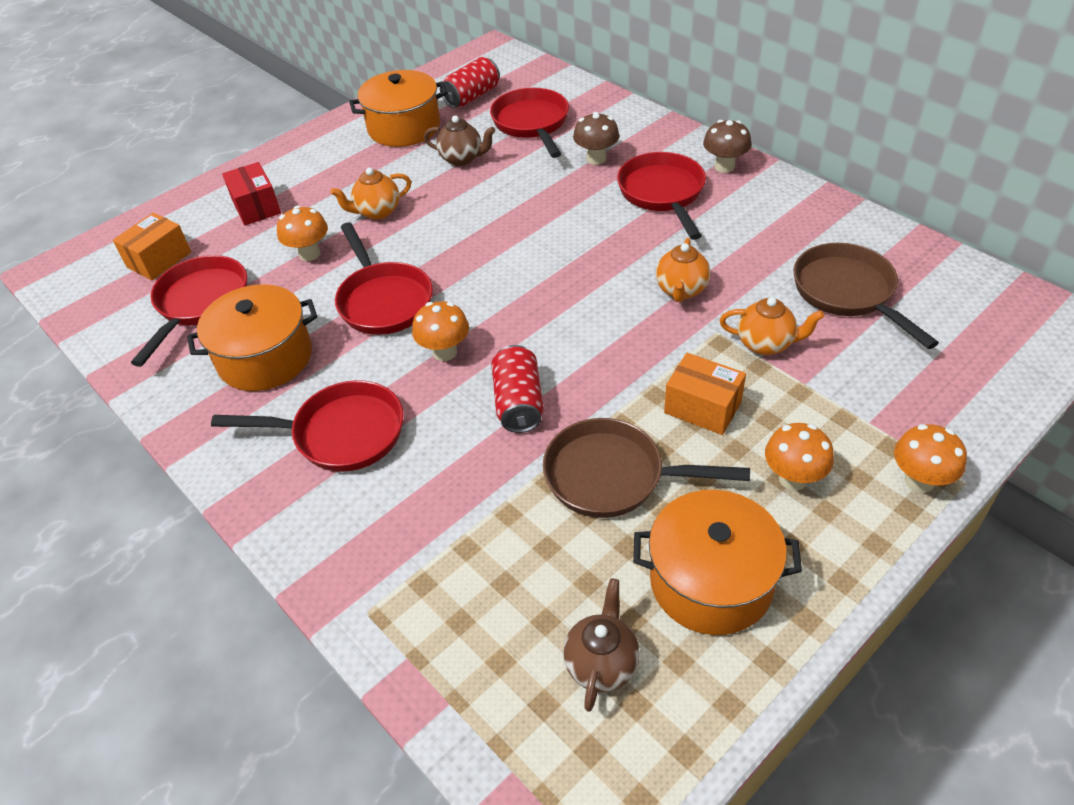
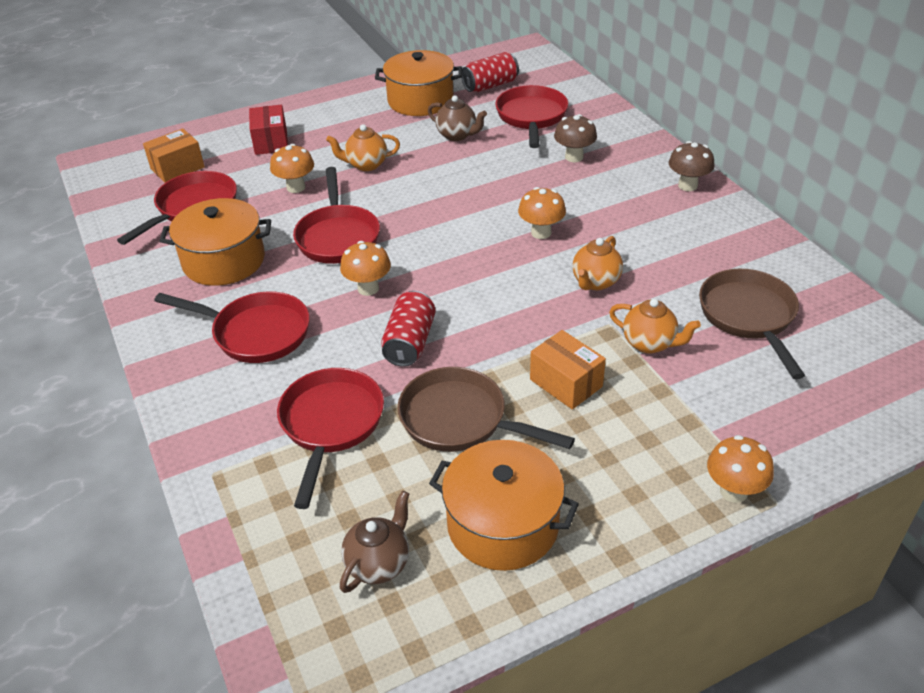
camera: 15 degrees right, 5 degrees down
red pan [617,152,706,240] -> red pan moved to [277,368,384,509]
orange mushroom [765,423,834,490] -> orange mushroom moved to [518,187,566,239]

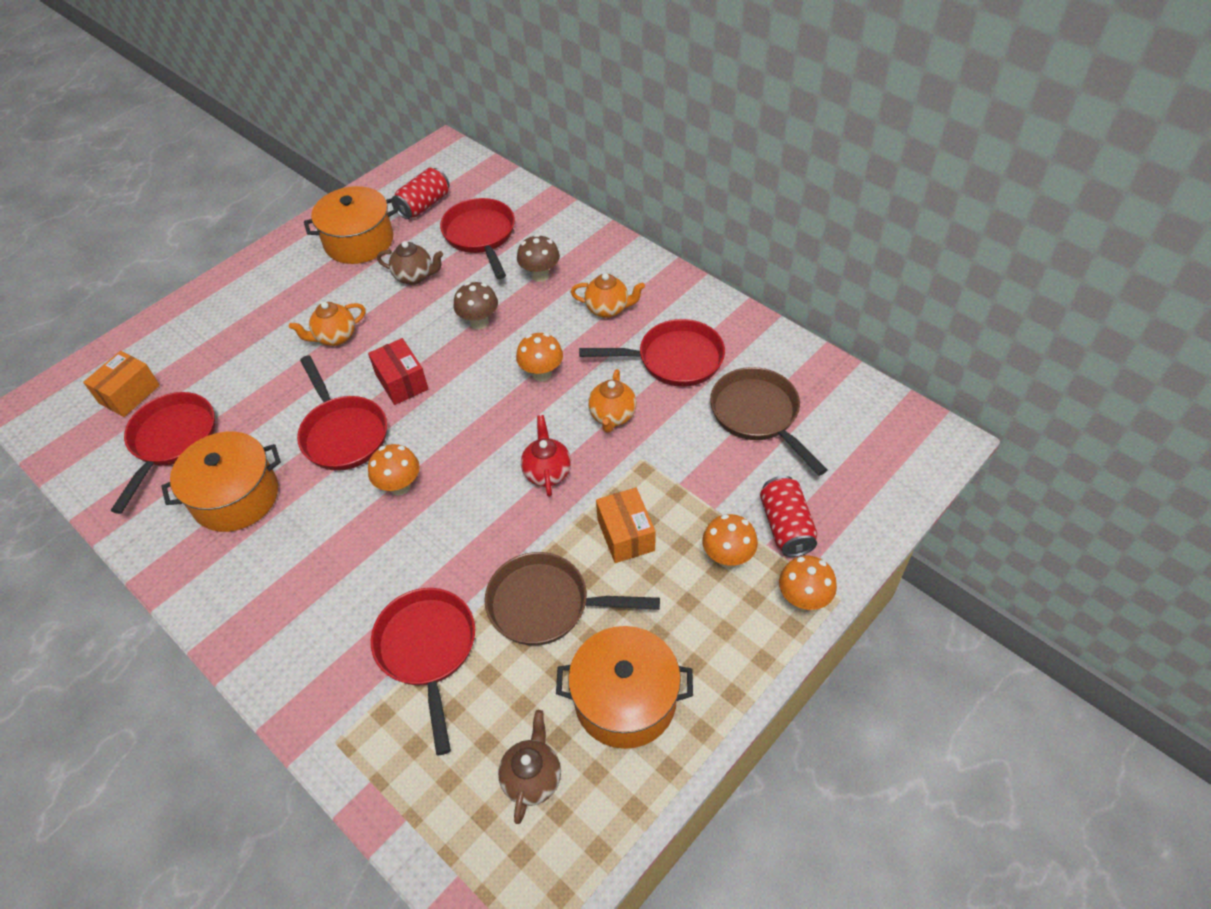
camera: 20 degrees left, 10 degrees up
red pan [154,291,310,363] -> red pan moved to [579,319,725,387]
red box [249,105,288,155] -> red box moved to [368,338,428,405]
orange mushroom [270,144,314,193] -> orange mushroom moved to [702,514,758,568]
red can [381,291,436,367] -> red can moved to [760,476,817,557]
orange box [530,330,606,410] -> orange box turned 45 degrees clockwise [596,488,656,563]
orange teapot [609,298,701,354] -> orange teapot moved to [571,273,645,318]
brown mushroom [669,141,715,191] -> brown mushroom moved to [453,282,498,329]
none -> red teapot [521,415,571,497]

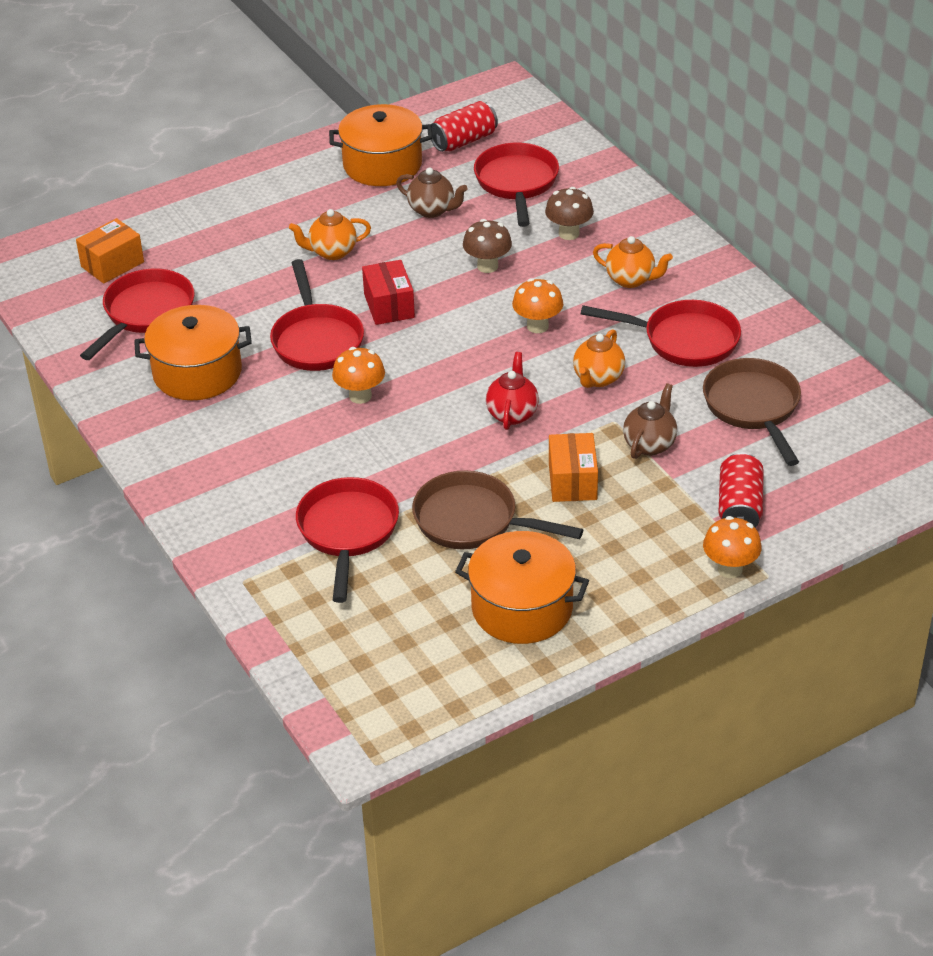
camera: 15 degrees right, 10 degrees down
brown teapot [498,710,561,824] -> brown teapot moved to [623,383,677,459]
orange mushroom [702,514,758,568] -> none

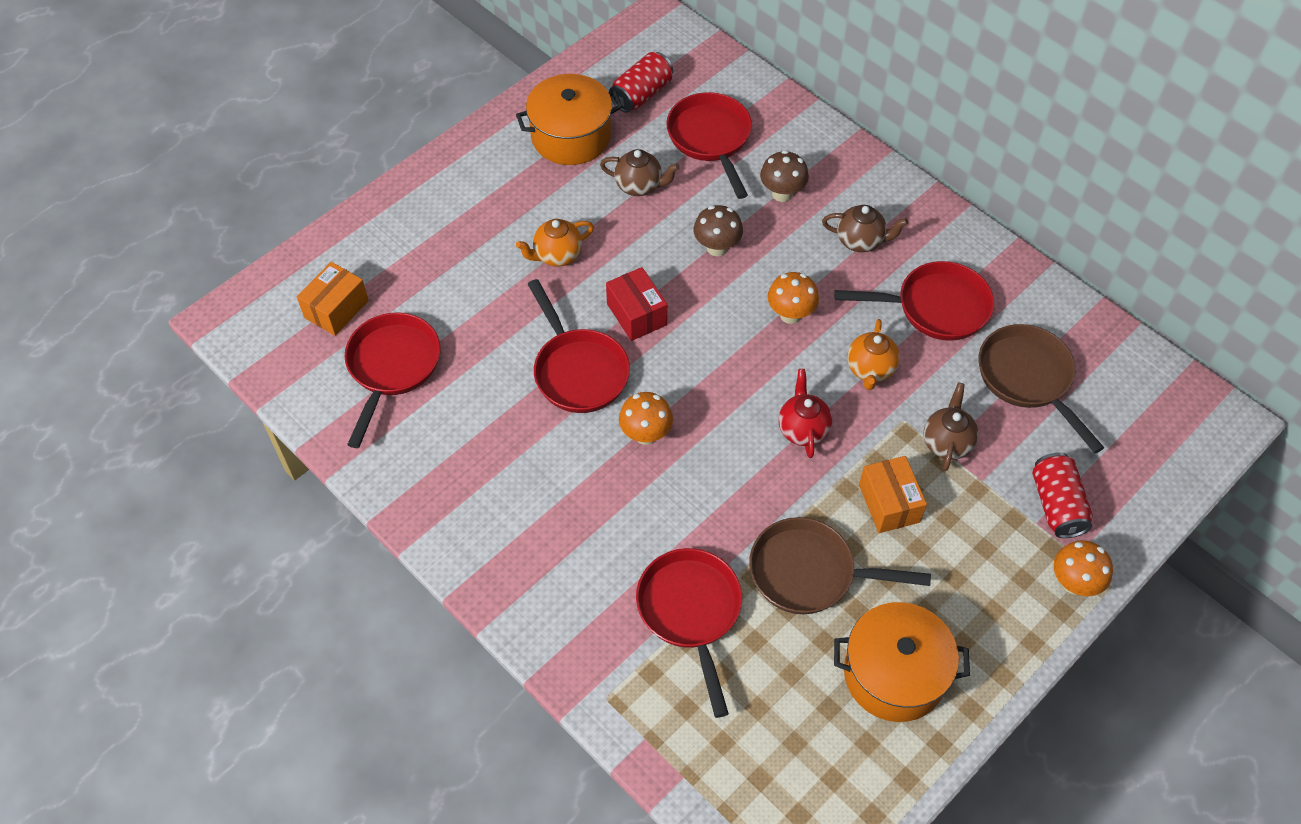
camera: 15 degrees left, 15 degrees up
orange pot [134,305,252,400] -> none
orange teapot [593,236,673,288] -> brown teapot [822,205,908,252]

